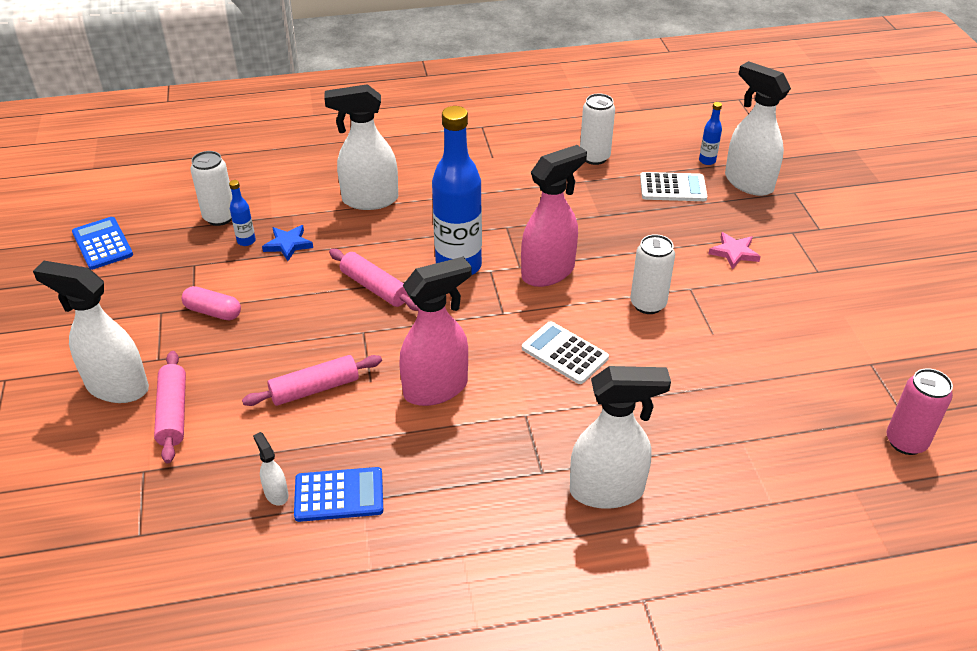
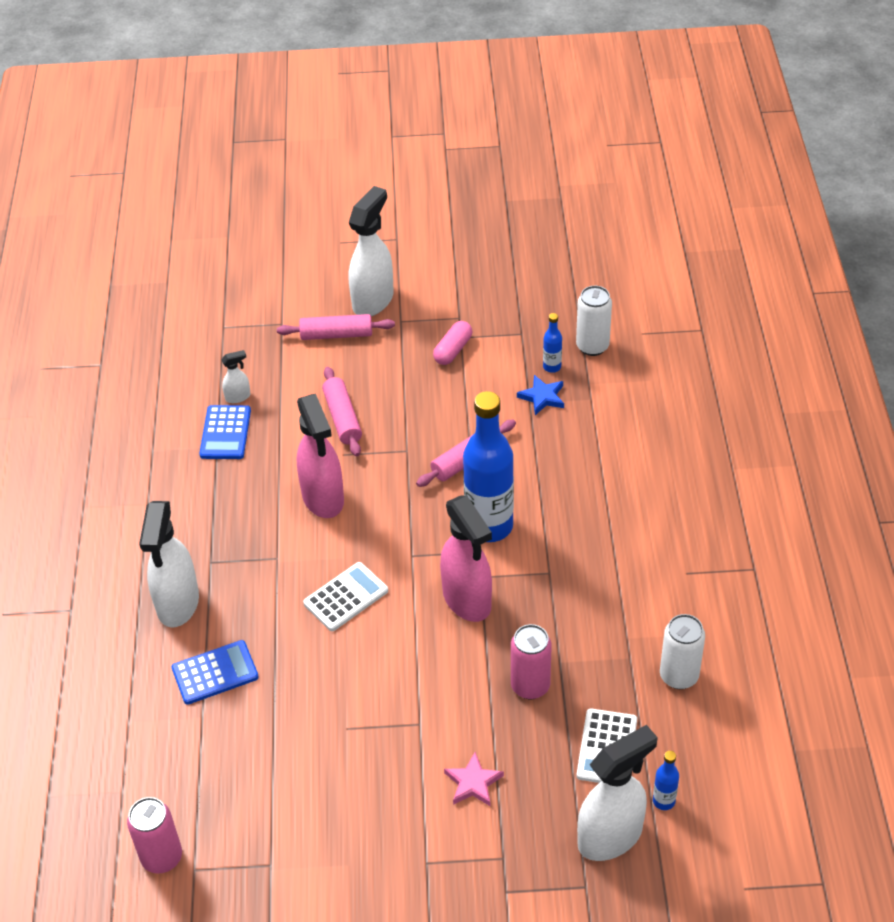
camera: 100 degrees right, 5 degrees up
blue calculator [72,217,133,270] -> blue calculator moved to [172,640,259,705]
white spray bottle [324,84,398,210] -> none
white can [630,234,675,314] -> none
none -> pink can [511,624,552,699]

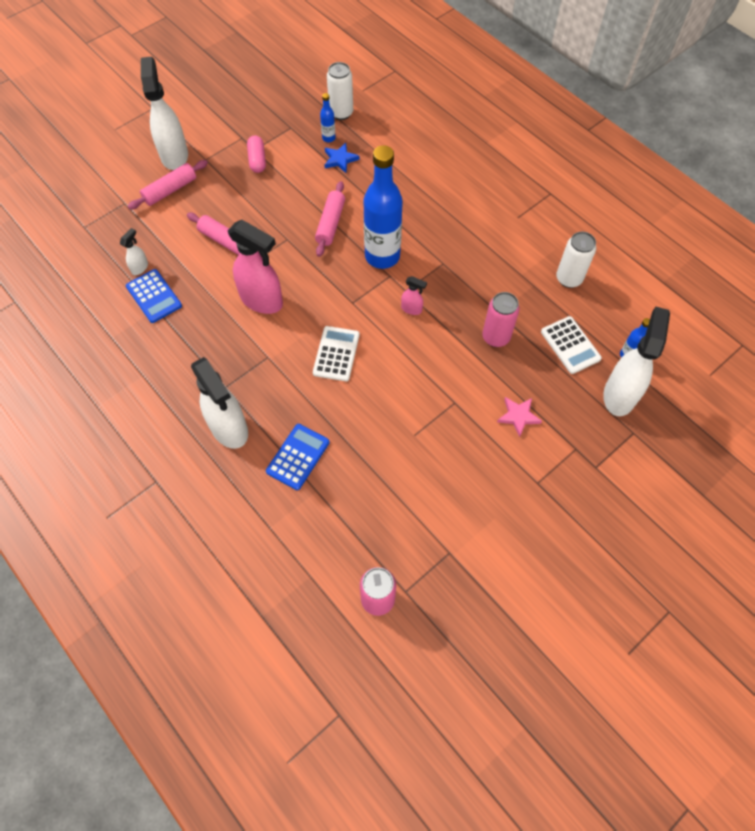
camera: 40 degrees left, 15 degrees up
pink spray bottle [440,495,492,622] -> pink spray bottle [401,276,427,315], size x0.45

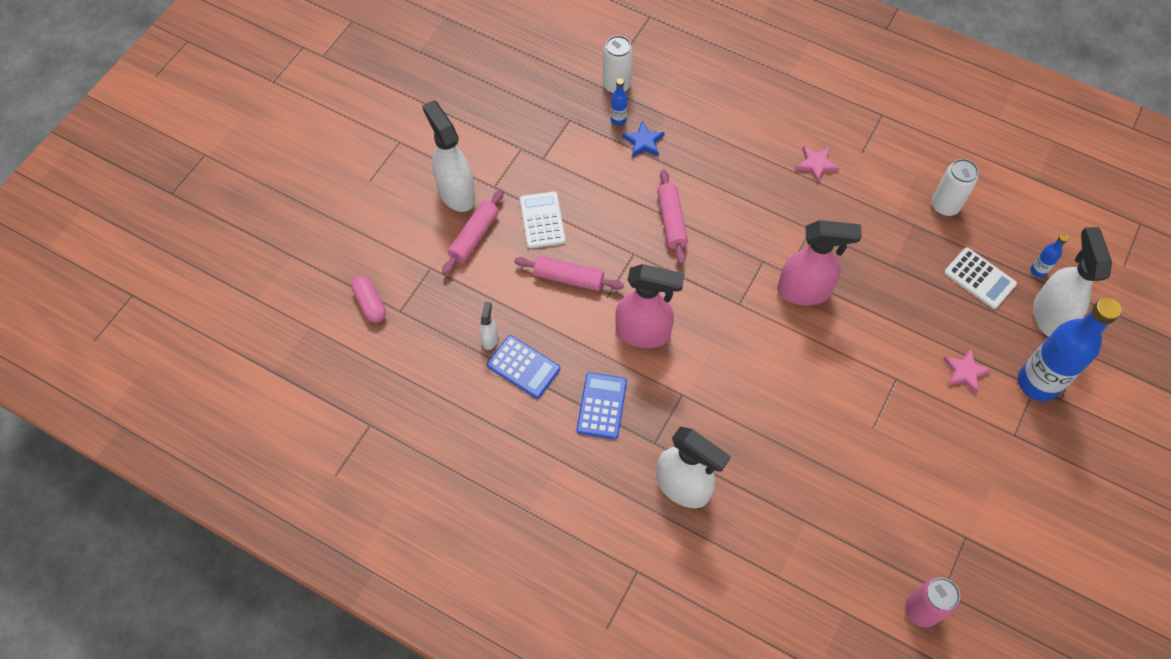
camera: 20 degrees left, 0 degrees up
pink capsule [247,136,266,173] -> pink capsule moved to [351,275,386,323]
blue calculator [266,424,330,490] -> blue calculator moved to [577,373,627,439]
white calculator [313,326,359,381] -> white calculator moved to [520,191,566,249]
blue bottle [363,145,403,269] -> blue bottle moved to [1018,297,1121,401]
pink spray bottle [401,276,427,315] -> pink spray bottle [777,220,862,305], size x2.22
pink can [482,292,520,347] -> none
none -> pink star [795,146,839,183]

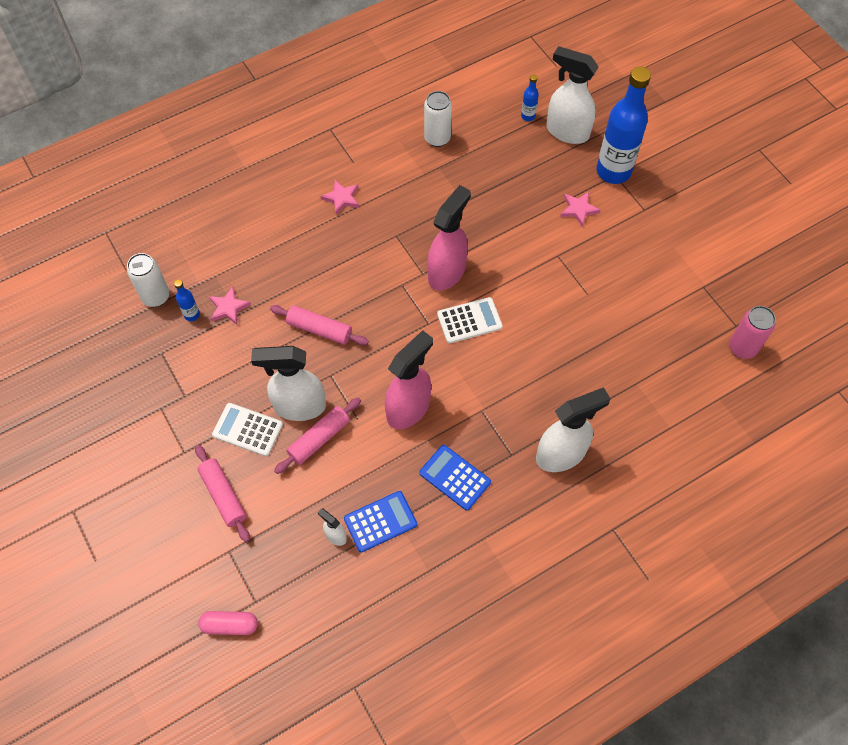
camera: 60 degrees left, 0 degrees up
white spray bottle [422,100,475,212] -> white spray bottle moved to [251,346,326,421]
blue star [622,121,665,157] -> pink star [209,287,251,325]
white calculator [944,247,1017,309] -> white calculator moved to [437,297,503,344]

